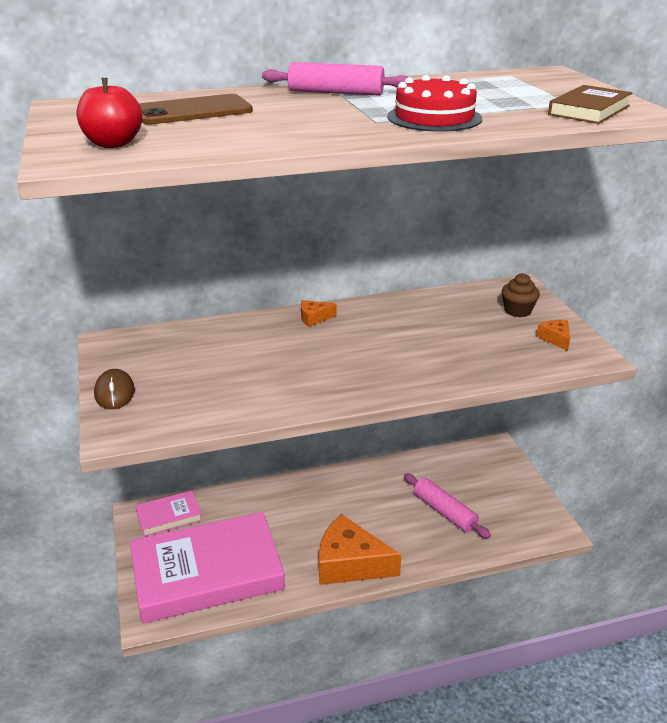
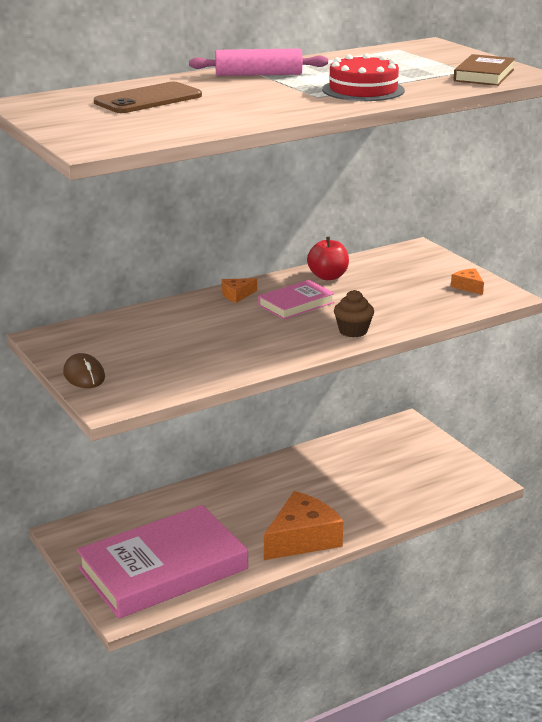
camera: 15 degrees left, 5 degrees down
red apple [76,78,142,148] -> red apple moved to [307,237,349,280]
pink book [135,490,202,537] -> pink book moved to [258,280,335,319]
orange cheese [319,514,401,585] -> orange cheese turned 135 degrees clockwise [264,491,343,560]
pink rolling pin [404,473,491,539] -> none
brown cupcake [502,273,540,317] -> brown cupcake moved to [334,290,374,337]

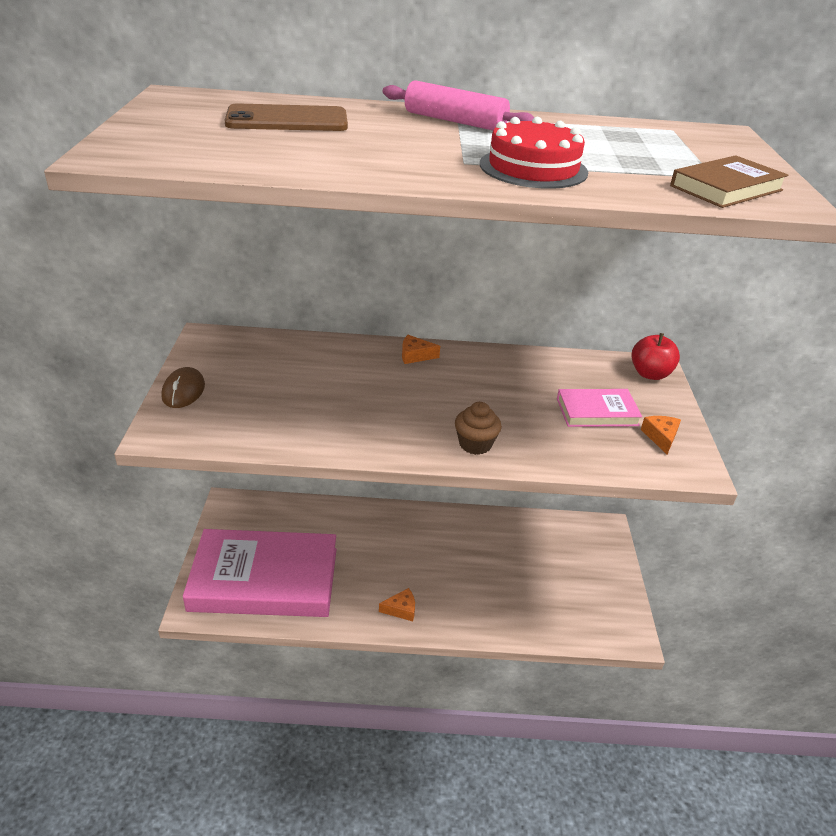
camera: 30 degrees right, 10 degrees up
pink book [258,280,335,319] -> pink book moved to [557,389,642,427]
orange cheese [264,491,343,560] -> orange cheese [379,588,415,621], size x0.44
red apple [307,237,349,280] -> red apple moved to [631,333,680,380]

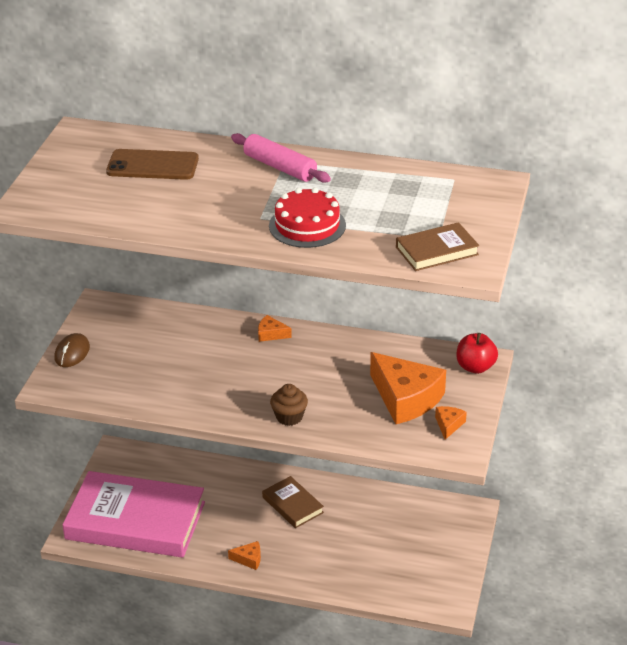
camera: 15 degrees right, 0 degrees up
pink book [557,389,642,427] -> orange cheese [370,352,446,424]
none -> brown book [262,476,324,528]

